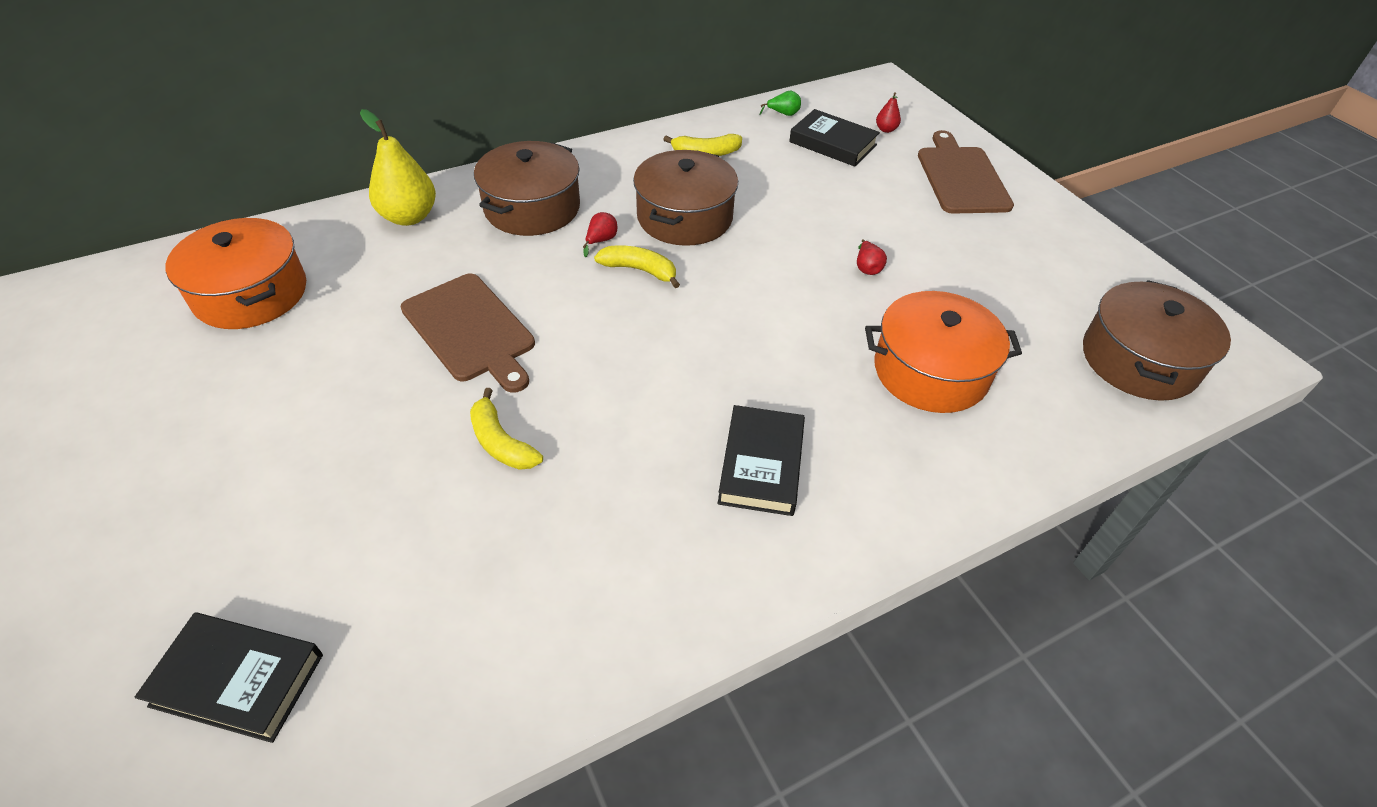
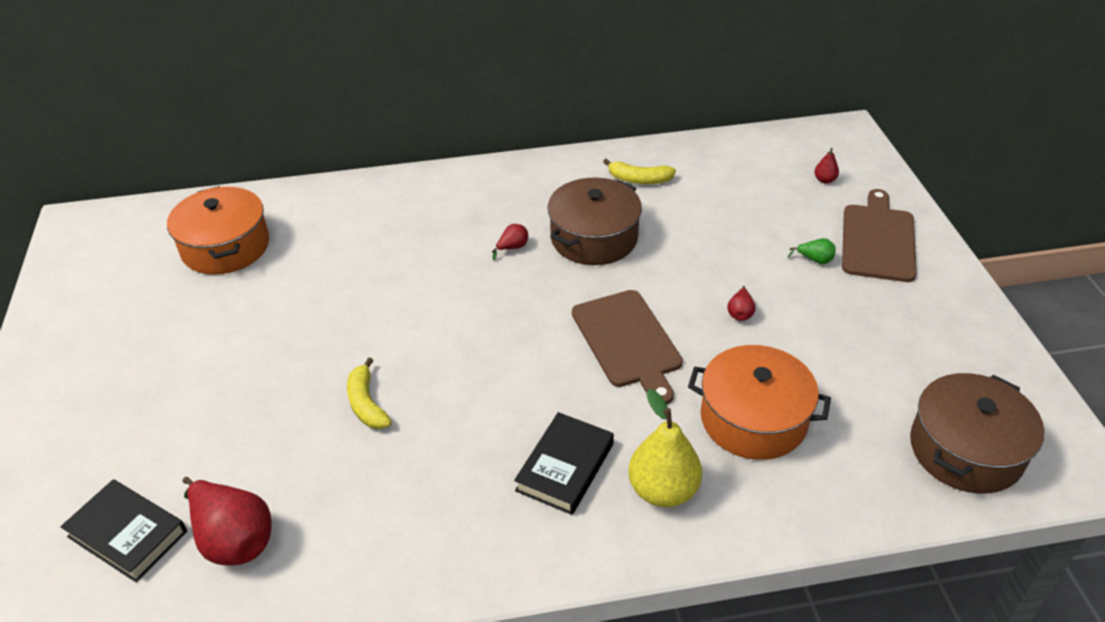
camera: 20 degrees right, 5 degrees down
yellow pear [360,109,436,226] -> yellow pear moved to [628,389,702,507]
brown cutting board [401,274,535,393] -> brown cutting board moved to [572,290,683,404]
brown pot [474,141,580,236] -> none
yellow banana [594,245,680,288] -> none
green pear [760,91,801,116] -> green pear moved to [788,238,836,264]
black book [789,109,880,167] -> none
none -> red pear [183,477,272,566]

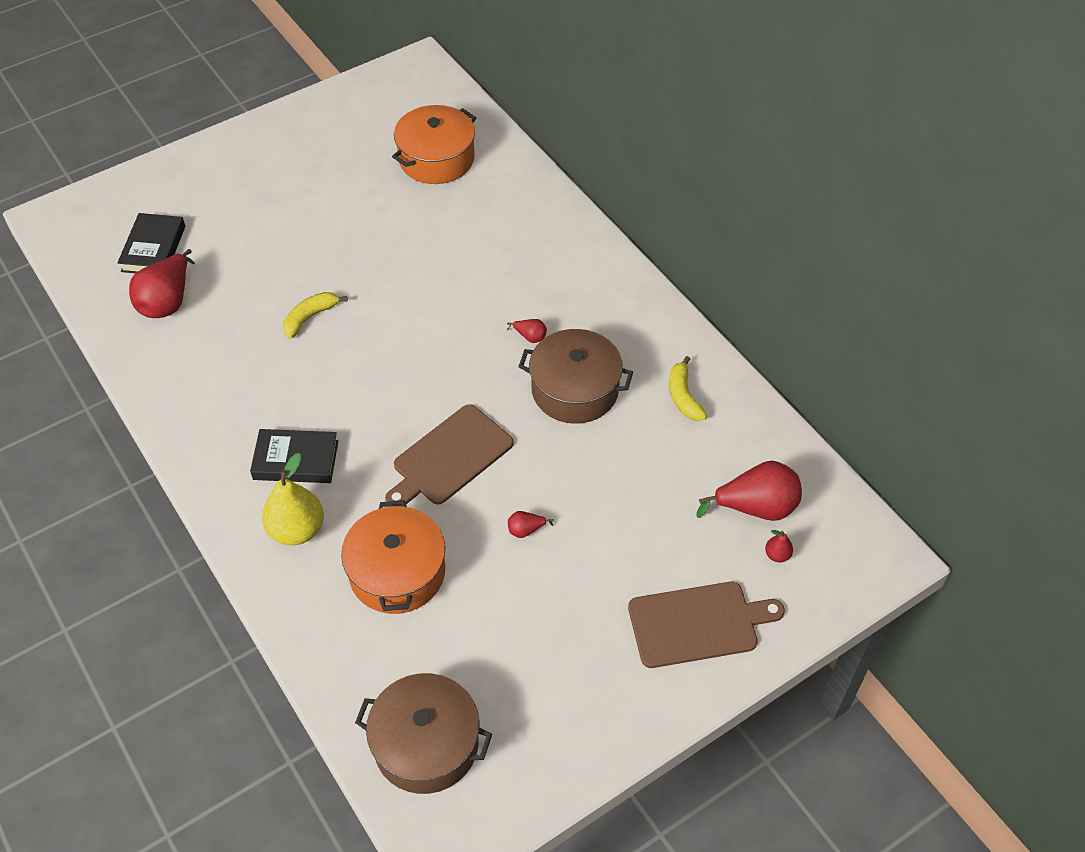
camera: 65 degrees right, 10 degrees up
green pear [788,238,836,264] -> none
none -> red pear [696,461,802,521]

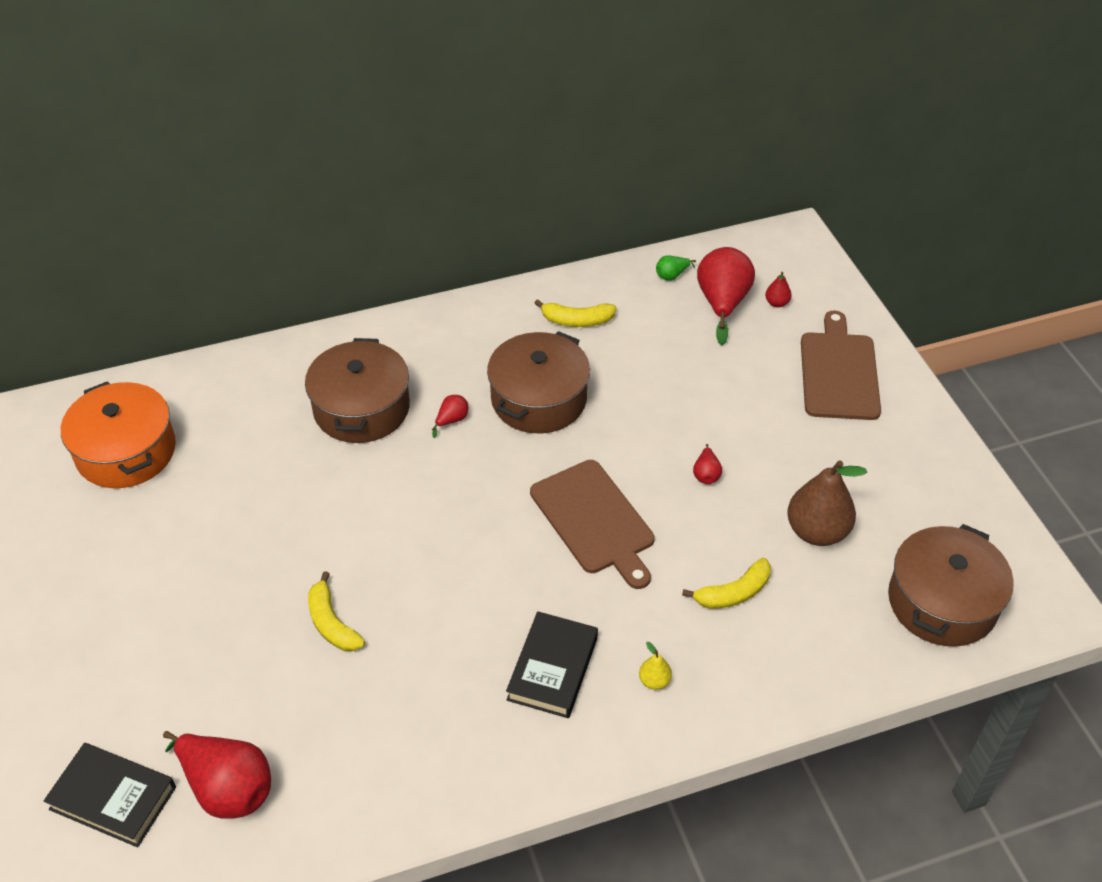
camera: 75 degrees left, 5 degrees down
yellow pear [262,453,324,545] -> yellow pear [639,642,672,690], size x0.45
orange pot [341,500,445,614] -> yellow banana [682,558,771,609]
none -> brown pot [305,338,410,443]
none -> green pear [656,255,696,281]
none -> brown pear [787,460,867,546]

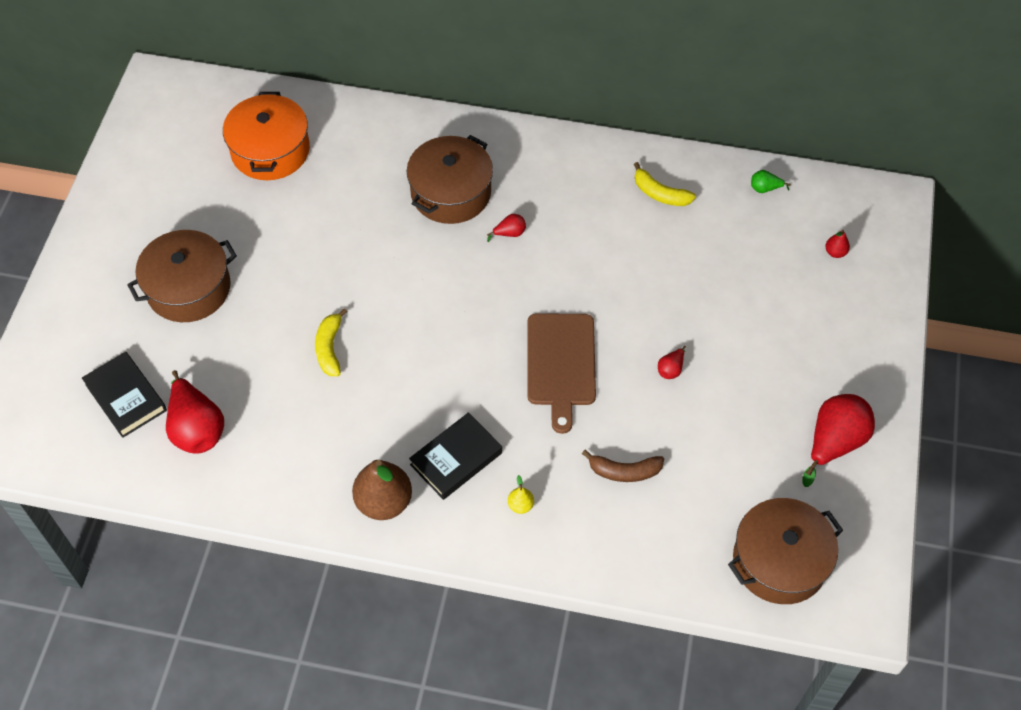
camera: 30 degrees right, 10 degrees up
brown pot [487,331,590,433] -> brown pot moved to [127,230,237,322]
yellow banana [682,558,771,609] -> brown banana [582,450,664,482]
red pear [697,247,755,345] -> red pear moved to [802,394,875,487]
brown pear [787,460,867,546] -> brown pear moved to [352,460,412,520]
brown cutting board [801,310,881,420] -> none

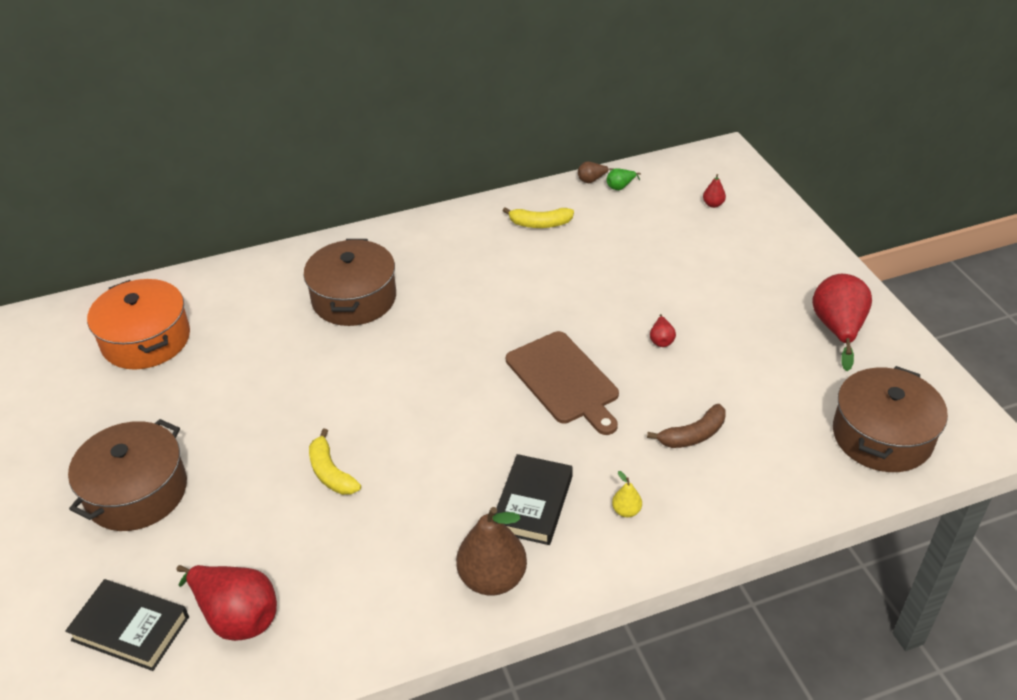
camera: 30 degrees left, 15 degrees down
red pear [487,214,526,242] -> none
none -> brown pear [578,161,613,183]

